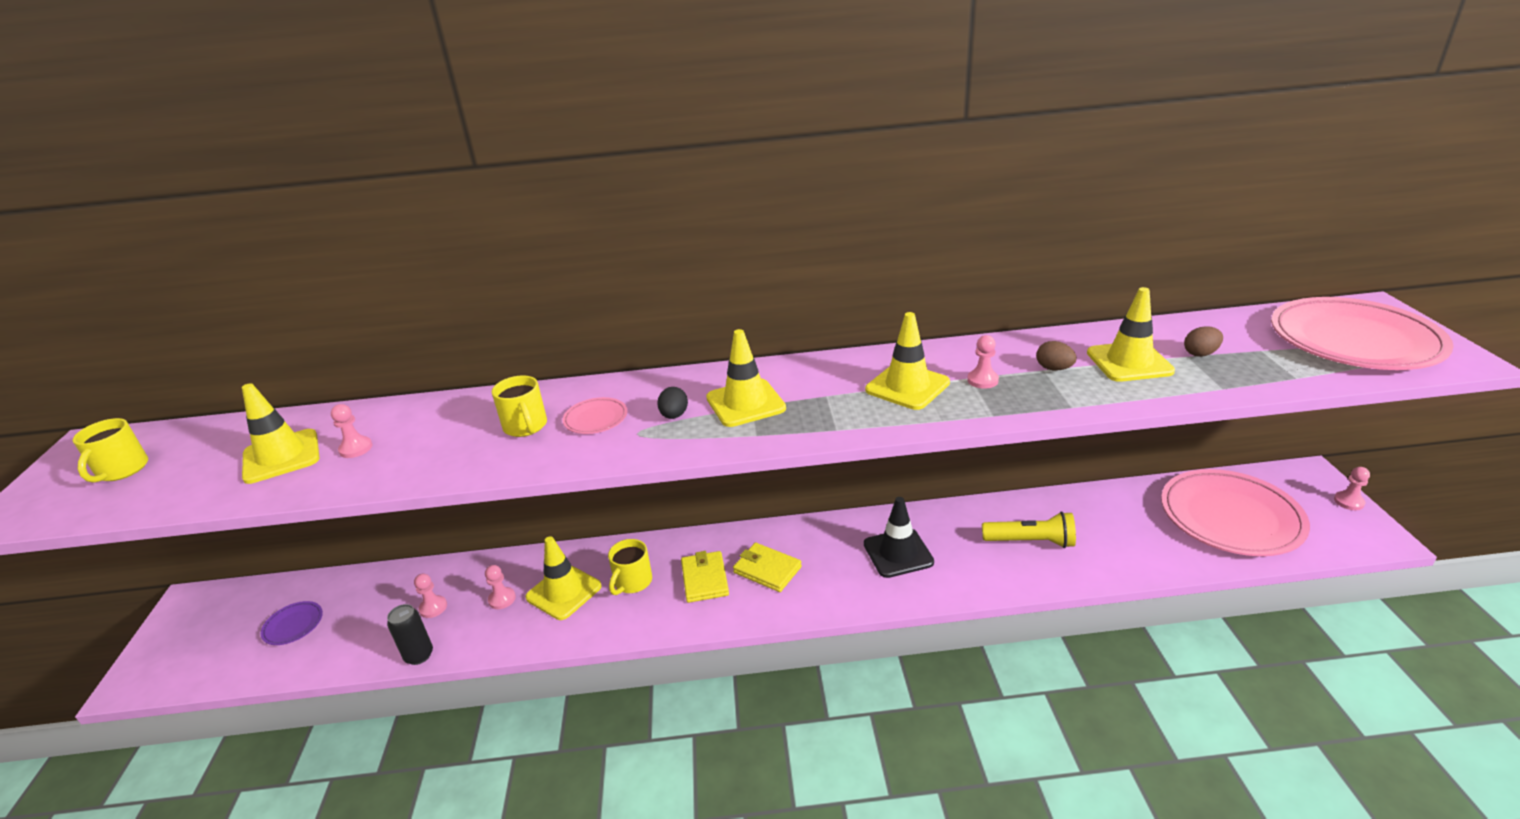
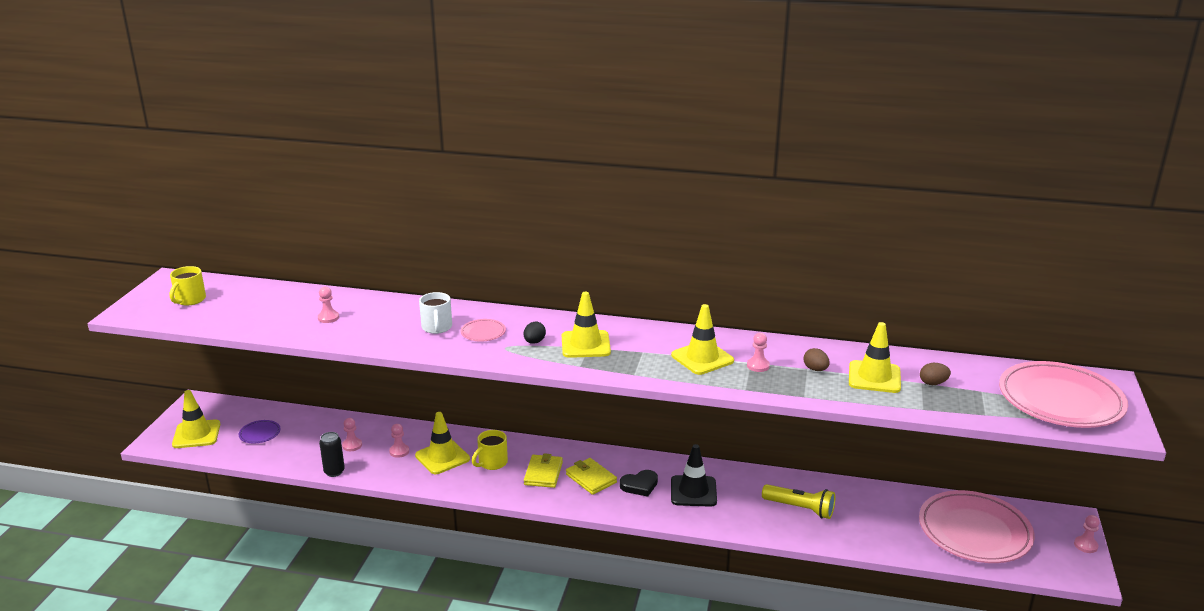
camera: 15 degrees right, 5 degrees down
yellow traffic cone [242,383,319,484] -> yellow traffic cone moved to [172,390,220,448]
yellow mug [492,376,547,437] -> white mug [419,292,452,334]
none -> black heart [620,470,658,497]

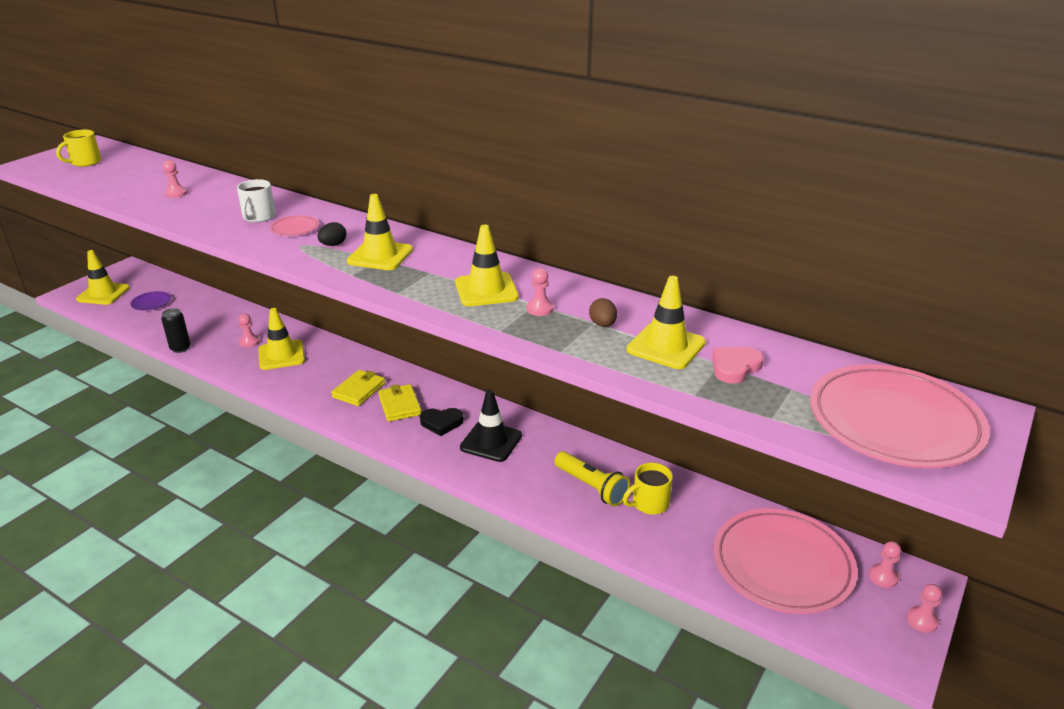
camera: 20 degrees right, 5 degrees up
pink pawn [342,418,362,451] -> pink pawn moved to [869,541,901,588]
yellow mug [472,430,508,470] -> yellow mug moved to [623,463,673,515]
brown egg [920,363,951,385] -> pink heart [712,347,764,384]

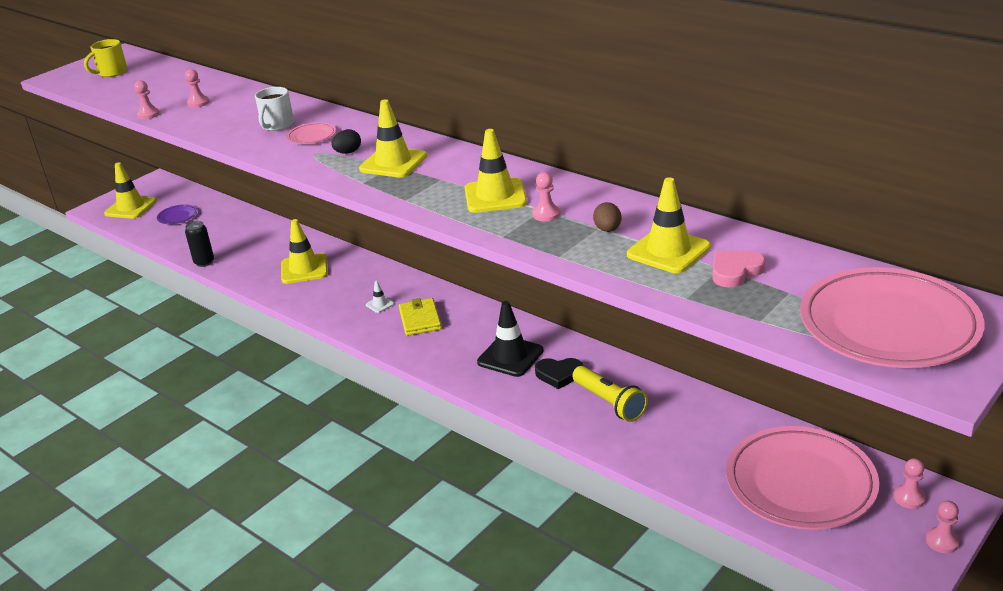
camera: 10 degrees right, 0 degrees up
pink pawn [239,314,260,348] -> pink pawn moved to [134,80,160,119]
yellow wallet [331,370,386,406] -> white traffic cone [366,281,394,313]
black heart [420,408,464,436] -> black heart moved to [535,358,583,389]
yellow mug [623,463,673,515] -> none

